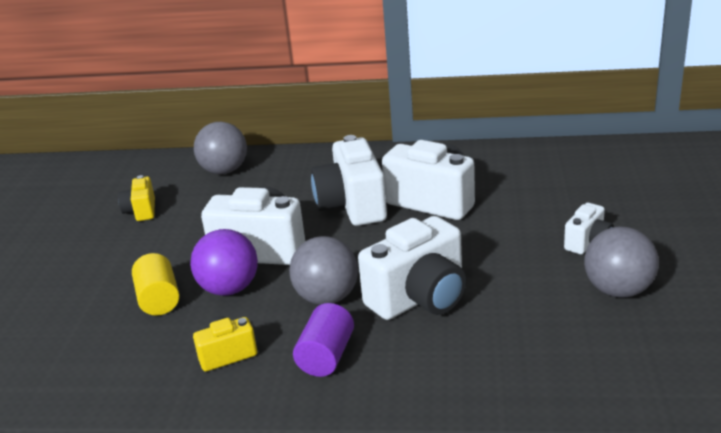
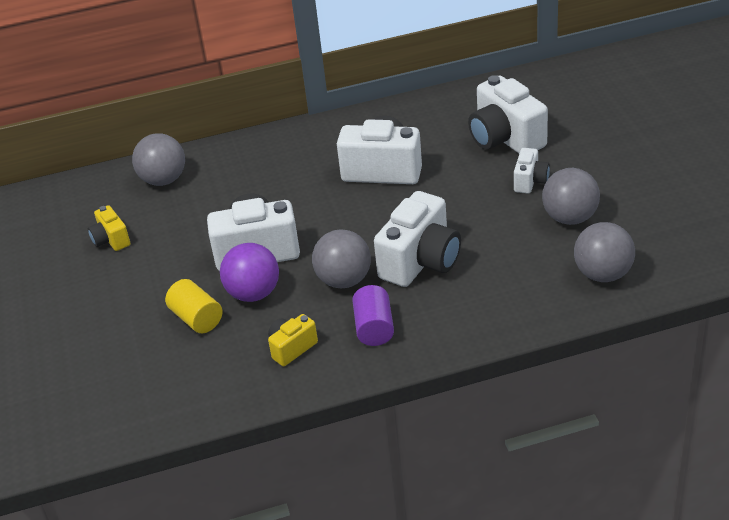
camera: 20 degrees left, 10 degrees up
white camera [311,135,387,226] -> white camera moved to [468,75,548,154]
none -> grey ball [574,222,635,282]

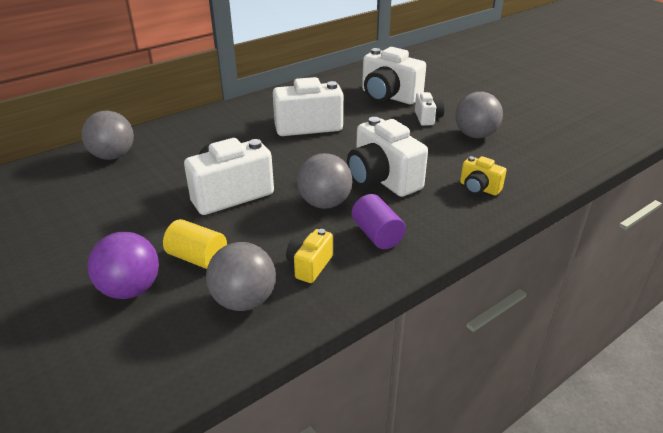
camera: 25 degrees left, 5 degrees down
yellow camera [88,205,130,251] -> yellow camera moved to [460,156,507,196]
purple ball [220,243,279,302] -> purple ball moved to [88,232,159,299]
white camera [374,191,461,287] -> white camera turned 135 degrees clockwise [347,117,428,197]
grey ball [574,222,635,282] -> grey ball moved to [206,242,276,311]

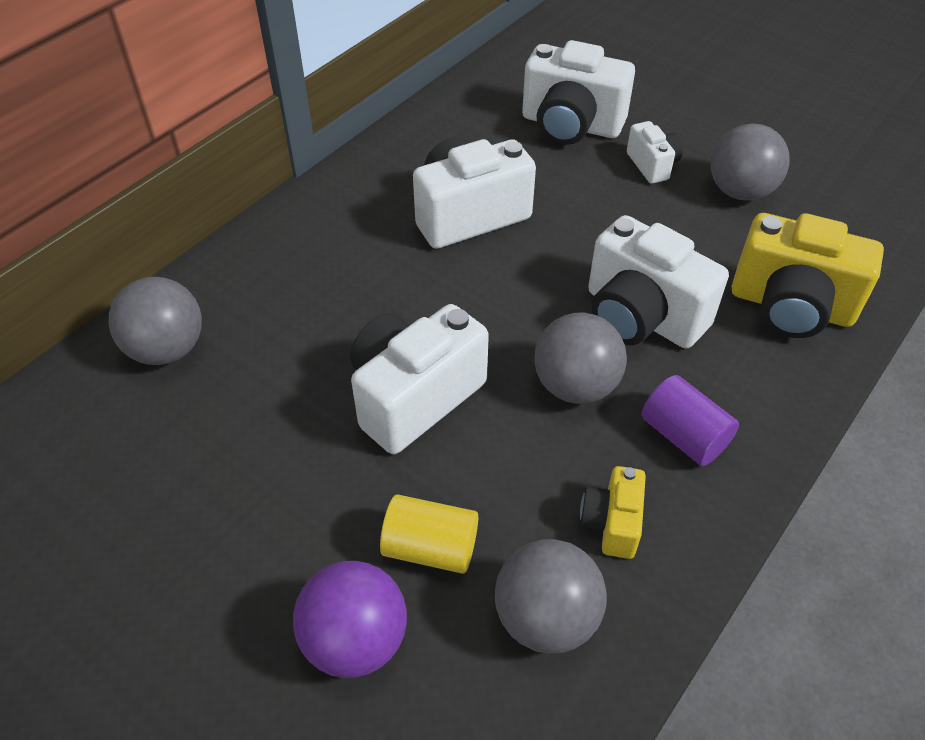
camera: 15 degrees left, 15 degrees up
yellow camera [460,156,507,196] -> yellow camera [732,213,884,338], size x1.92

